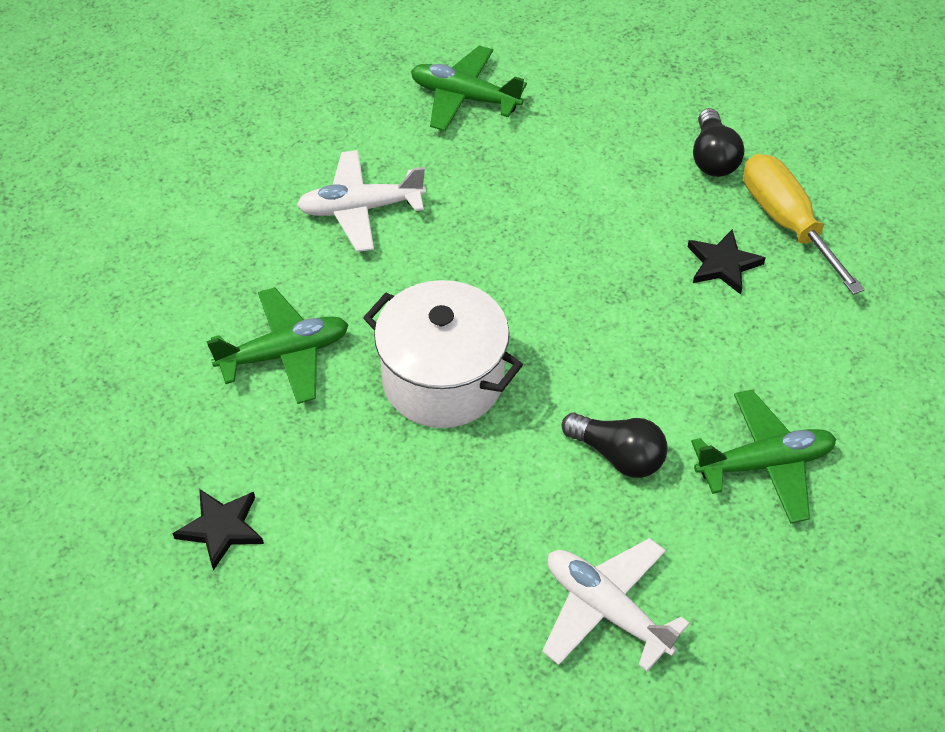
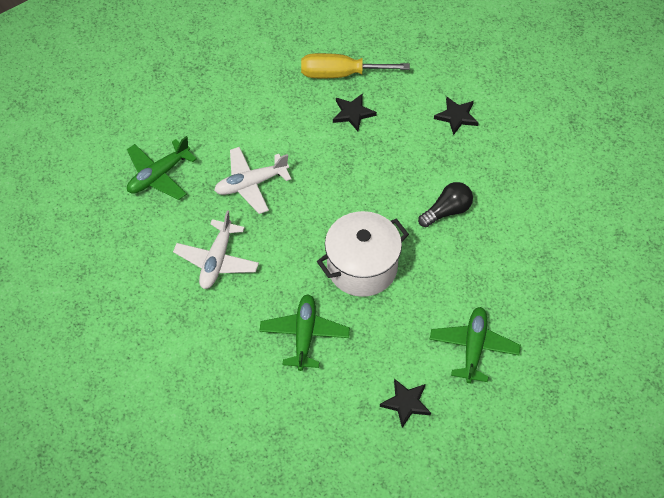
camera: 65 degrees left, 5 degrees up
white plane [542,538,690,671] -> white plane moved to [214,147,291,214]
green plane [691,390,836,524] -> green plane moved to [430,307,521,383]
black light bulb [693,108,744,177] -> none
none -> black star [434,97,479,135]

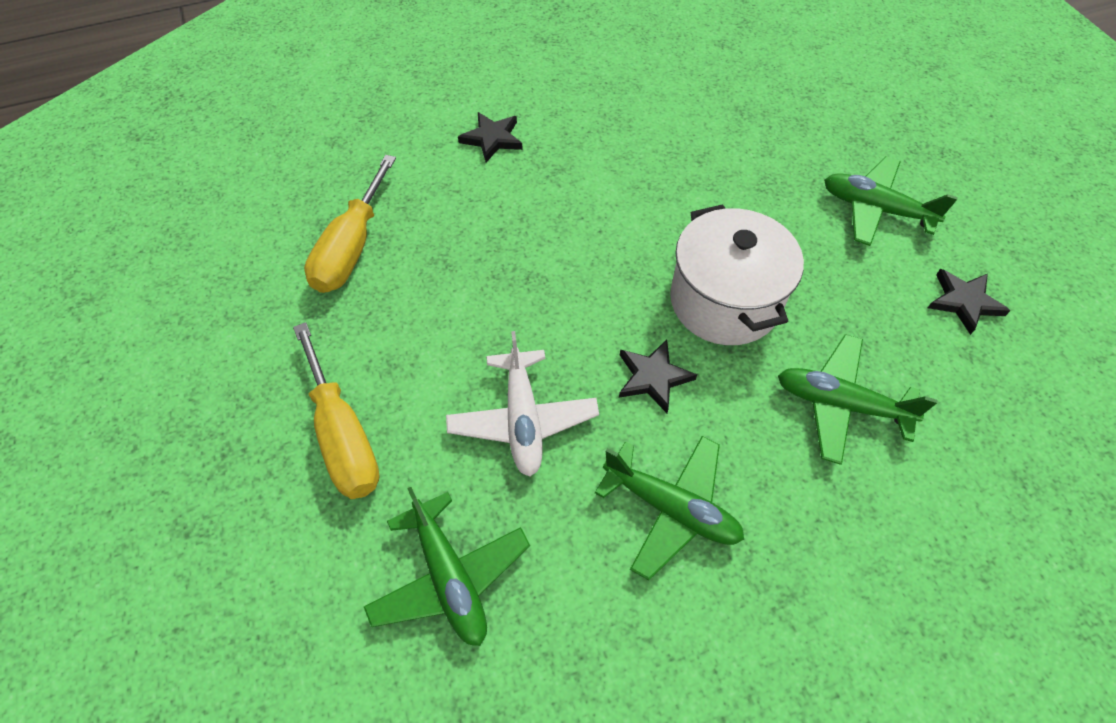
camera: 75 degrees left, 0 degrees up
white plane [173,210,259,289] -> green plane [595,436,744,580]
black star [333,93,377,131] -> black star moved to [619,340,697,413]
black light bulb [418,182,473,227] -> none
none -> yellow screwdriver [293,322,380,499]

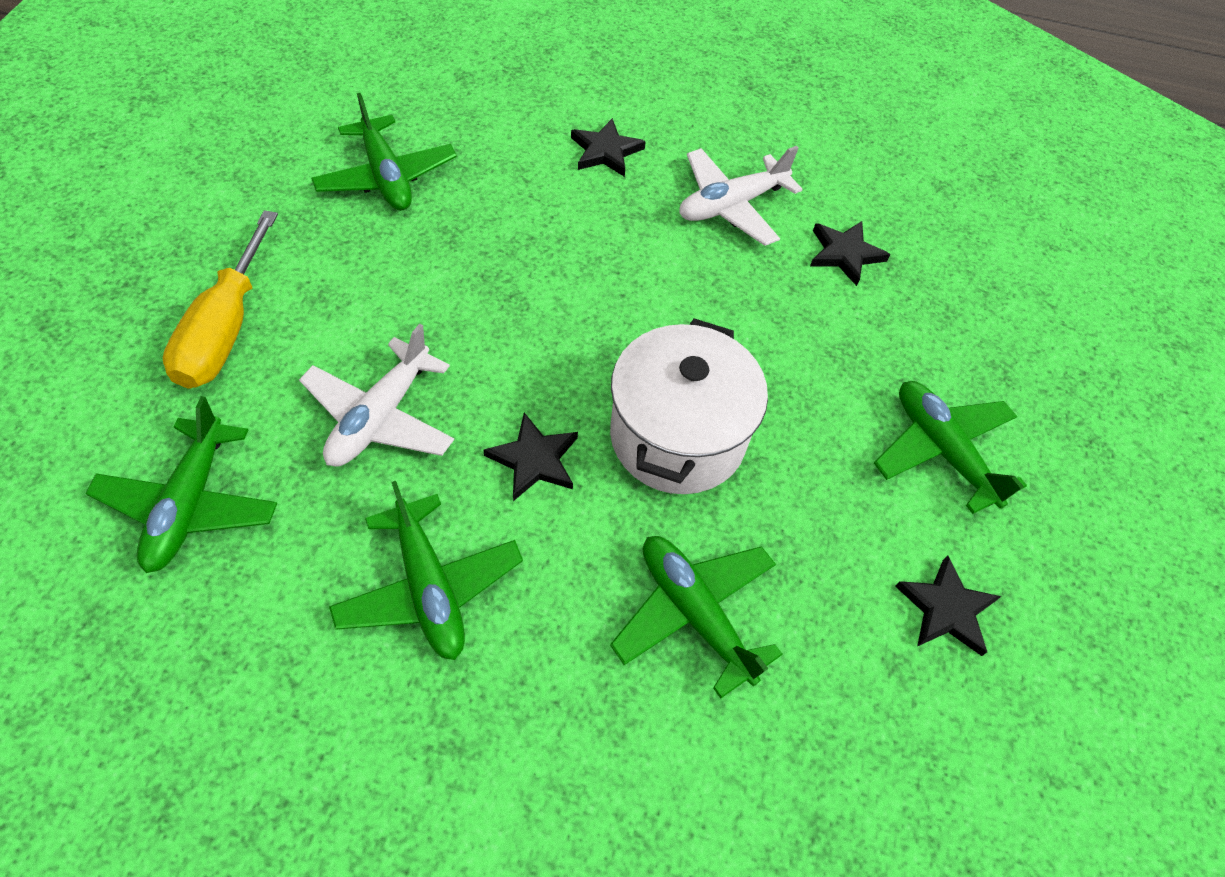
camera: 30 degrees right, 0 degrees up
yellow screwdriver [304,155,396,293] -> green plane [311,93,457,211]
none -> white plane [679,146,803,246]
none -> black star [810,221,890,286]

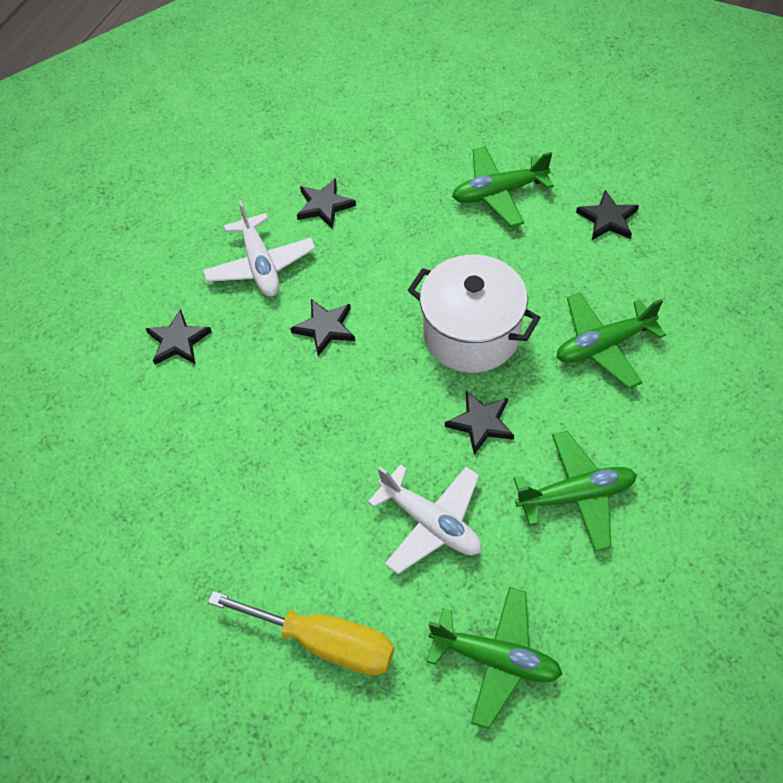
camera: 70 degrees left, 0 degrees up
green plane [311,93,457,211] -> none
none -> black star [290,299,355,356]

